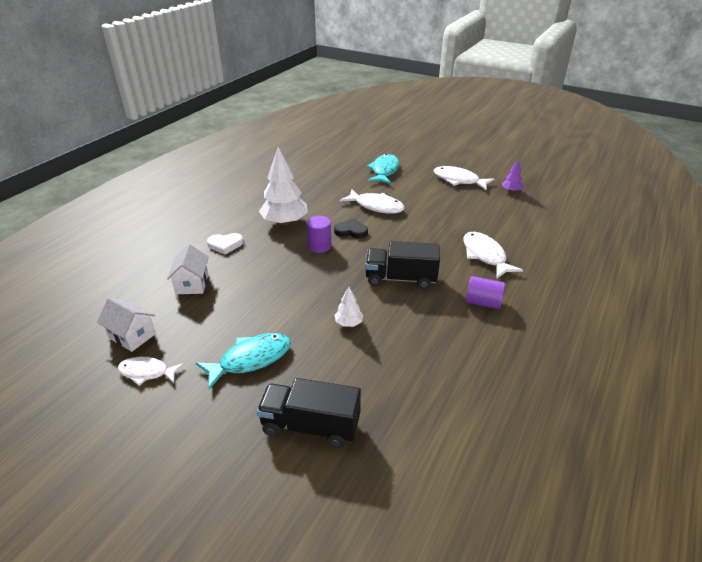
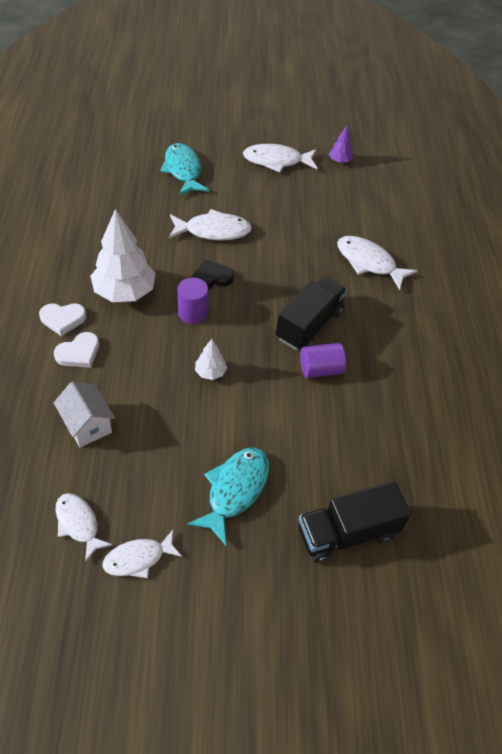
camera: 35 degrees left, 15 degrees up
white house [97,298,156,352] -> white fish [56,493,113,562]
white tree [335,286,363,327] -> white tree moved to [195,339,227,380]
black truck [365,241,440,289] -> black truck turned 150 degrees clockwise [276,276,347,351]
purple cylinder [466,276,505,309] -> purple cylinder moved to [300,343,346,378]
none -> white heart [39,303,86,336]

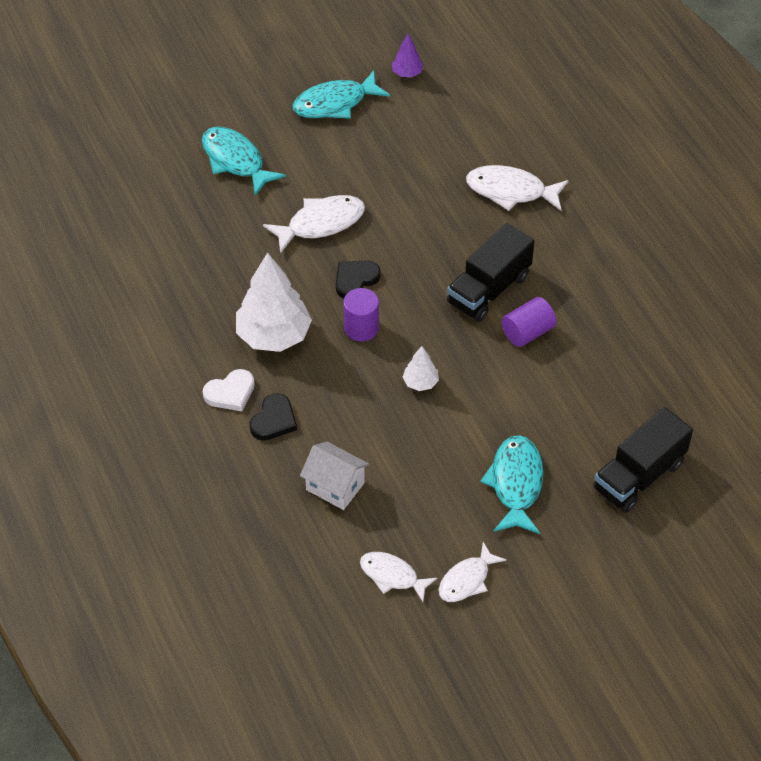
camera: 20 degrees left, 0 degrees up
white heart [54,332,99,368] -> black heart [249,393,297,440]
white fish [243,144,317,173] -> turquoise fish [292,70,390,119]
black truck [276,276,347,351] -> black truck turned 150 degrees counterclockwise [447,223,534,322]

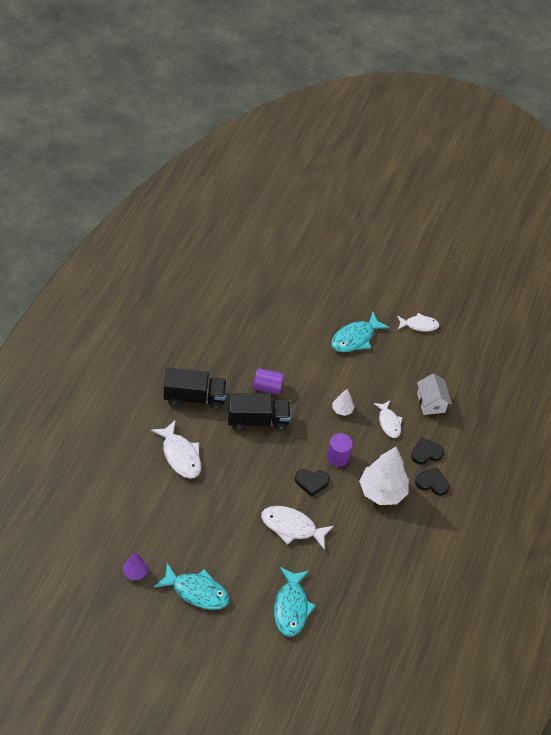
camera: 140 degrees left, 0 degrees up
white heart [203,369,255,411] -> black heart [415,468,449,496]
white fish [360,552,438,602] -> white fish moved to [373,400,402,438]
black truck [593,407,693,513] -> black truck moved to [163,368,227,410]

